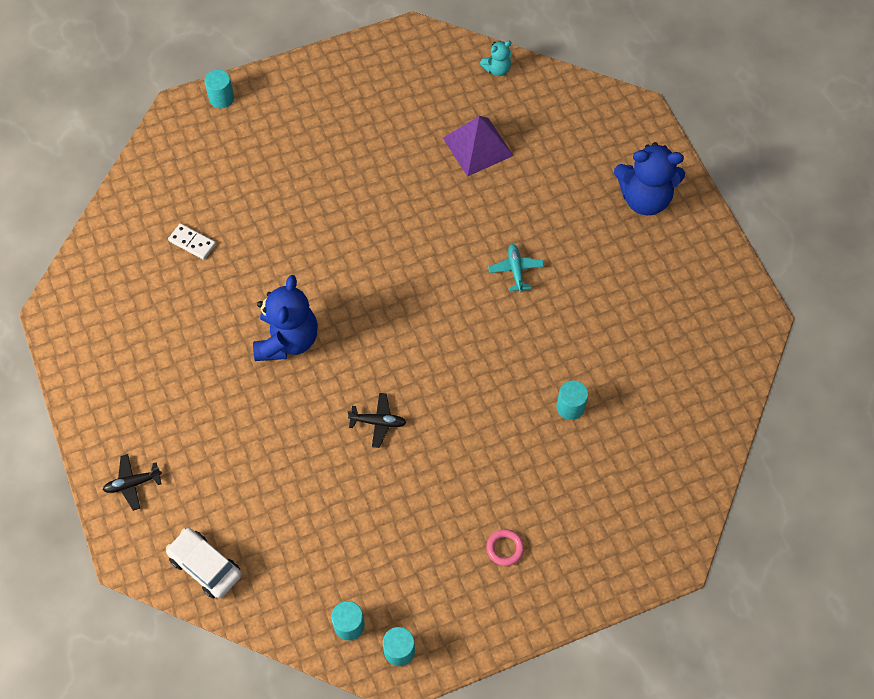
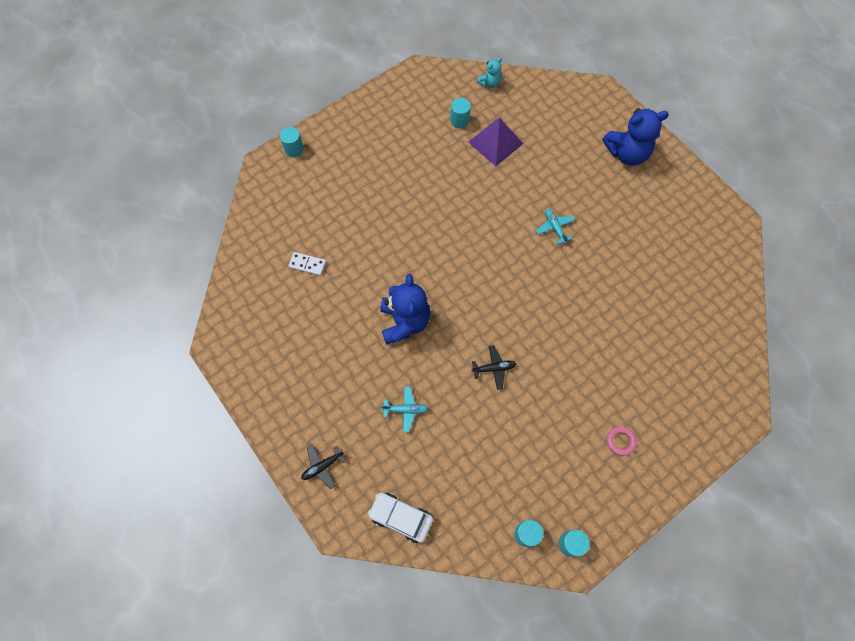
camera: 15 degrees left, 5 degrees up
turquoise cylinder [556,380,588,420] -> turquoise cylinder moved to [450,98,471,128]
none -> turquoise plane [381,386,428,432]

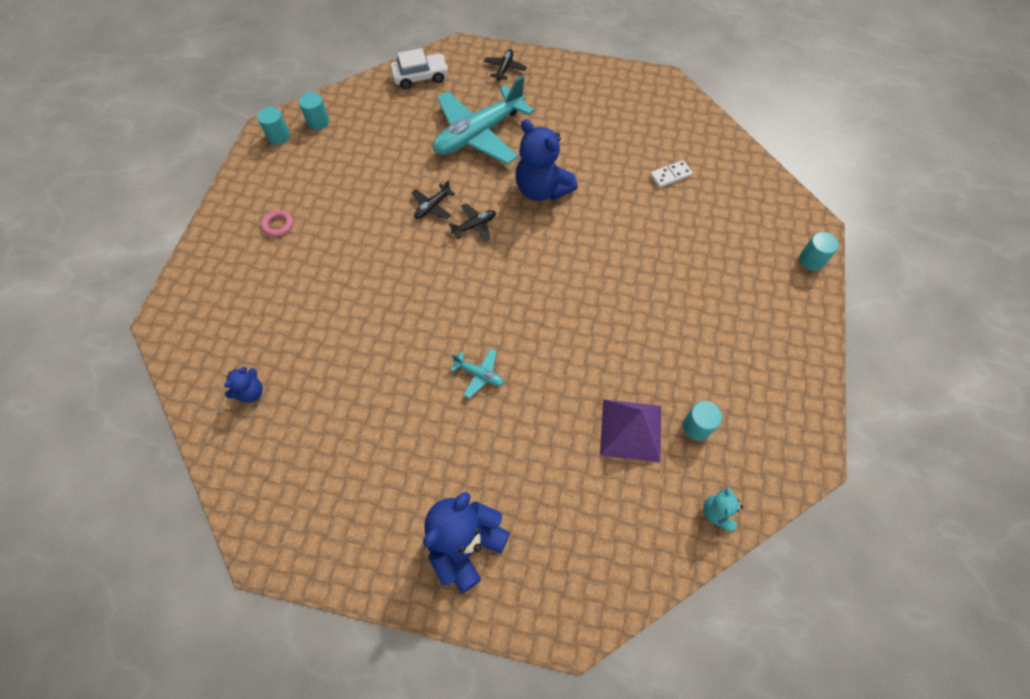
camera: 140 degrees right, 5 degrees down
turquoise plane [381,386,428,432] -> turquoise plane [433,75,534,164], size x2.42
none -> blue teddy bear [224,367,263,403]
none -> black plane [449,203,496,242]

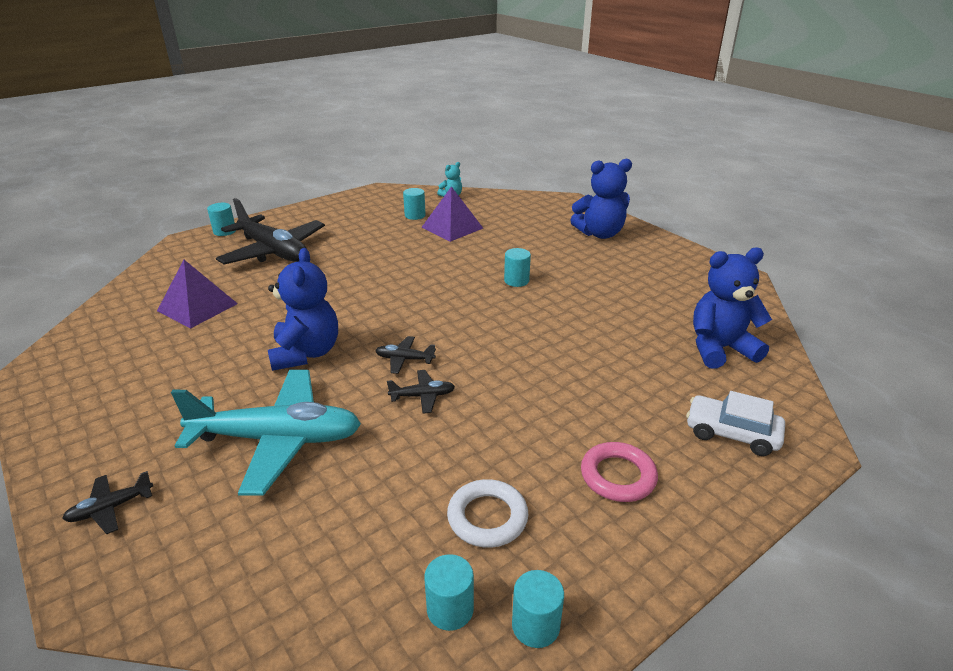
camera: 140 degrees left, 30 degrees down
blue teddy bear [224,367,263,403] -> blue teddy bear [693,247,772,369], size x2.01
pink ring [261,210,293,237] -> pink ring [581,442,658,502], size x1.56
white car [390,48,448,89] -> white car moved to [686,391,785,456]
turquoise plane [450,348,504,399] -> turquoise cylinder [504,248,531,287]
white domino [650,160,693,188] -> purple pyramid [157,260,238,328]
none -> black plane [216,198,325,265]
none -> white ring [447,479,528,548]

